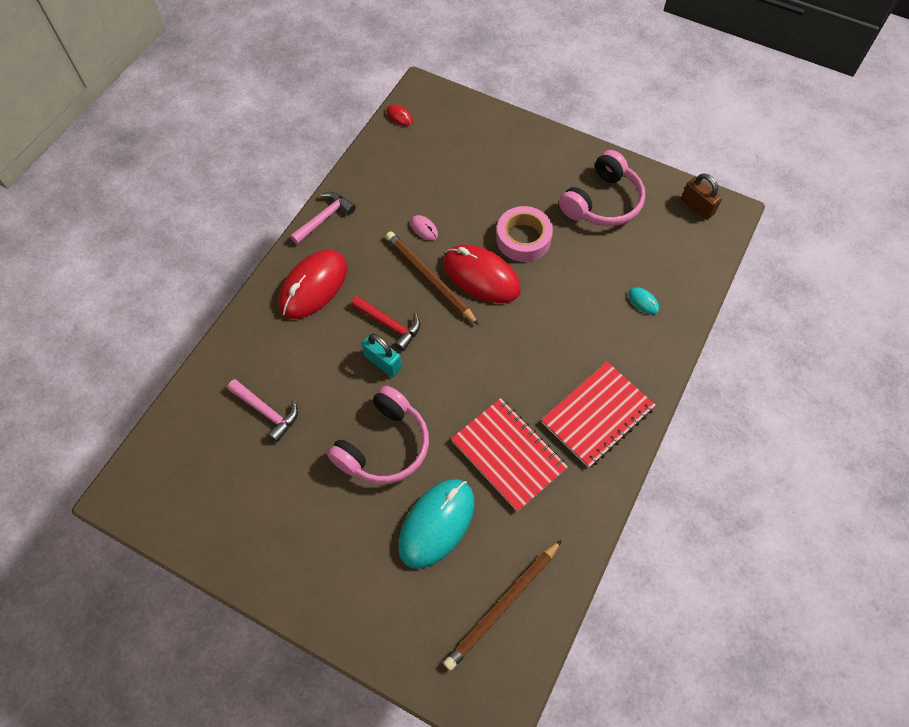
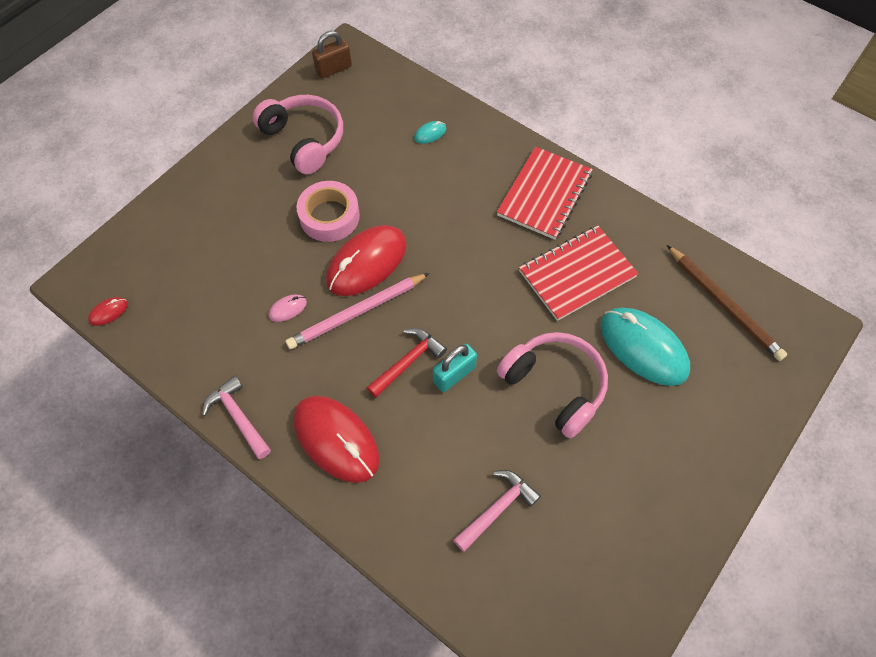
camera: 80 degrees left, 0 degrees up
brown pencil [386,231,479,325] -> pink pencil [286,273,430,349]
red notebook [541,362,656,468] -> red notebook turned 60 degrees clockwise [497,147,593,240]

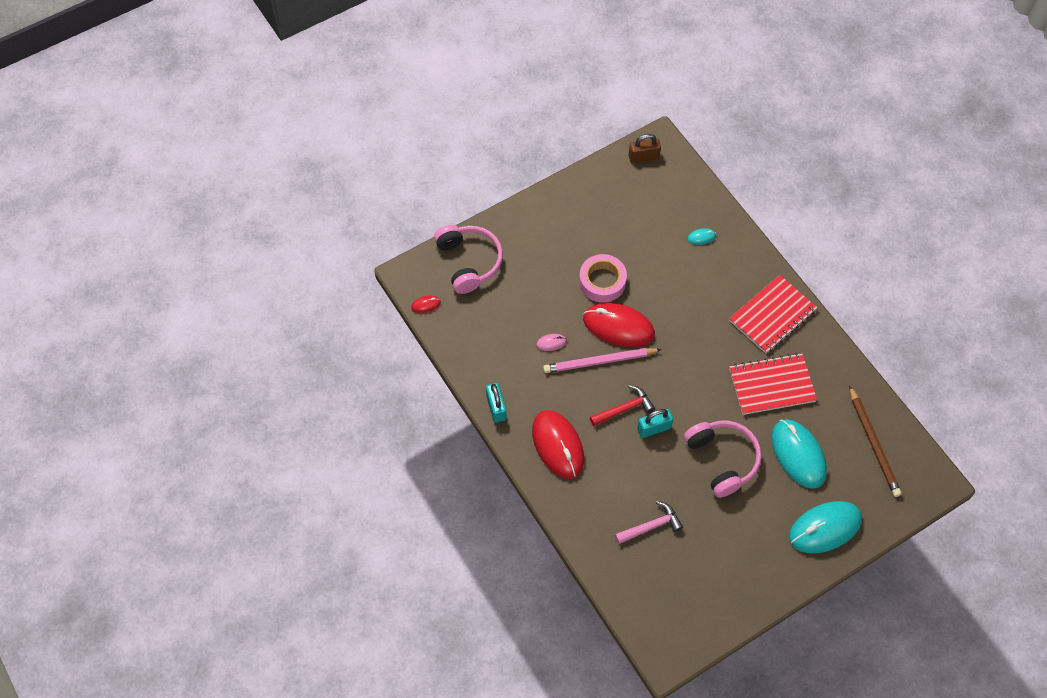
camera: 20 degrees right, 0 degrees up
pink hammer [202,375,271,459] -> turquoise padlock [486,383,506,423]
pink headphones [253,95,343,174] -> pink headphones moved to [434,225,503,294]
red mouse [326,225,407,296] -> red mouse turned 45 degrees clockwise [583,303,655,347]
none -> turquoise mouse [789,501,862,553]

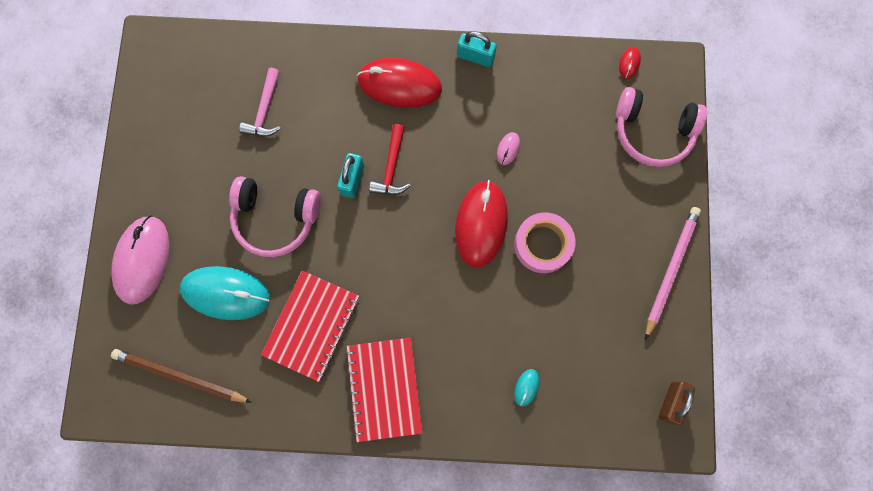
camera: 125 degrees right, 15 degrees up
pink pencil [543,348,662,373] -> pink pencil moved to [645,207,701,340]
red mouse [583,303,655,347] -> red mouse turned 45 degrees counterclockwise [455,180,508,268]
turquoise mouse [789,501,862,553] -> pink mouse [111,215,169,305]

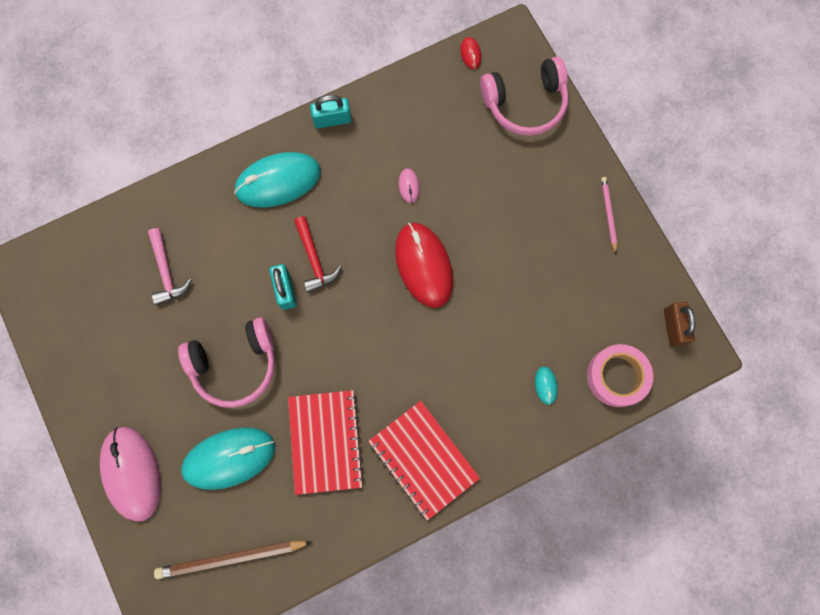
camera: 30 degrees left, 0 degrees up
red mouse [357,58,442,108] -> turquoise mouse [234,152,321,208]
pink tape [514,212,575,273] -> pink tape moved to [587,344,653,407]
pink pencil [645,207,701,340] -> pink pencil [601,177,617,254], size x0.56

